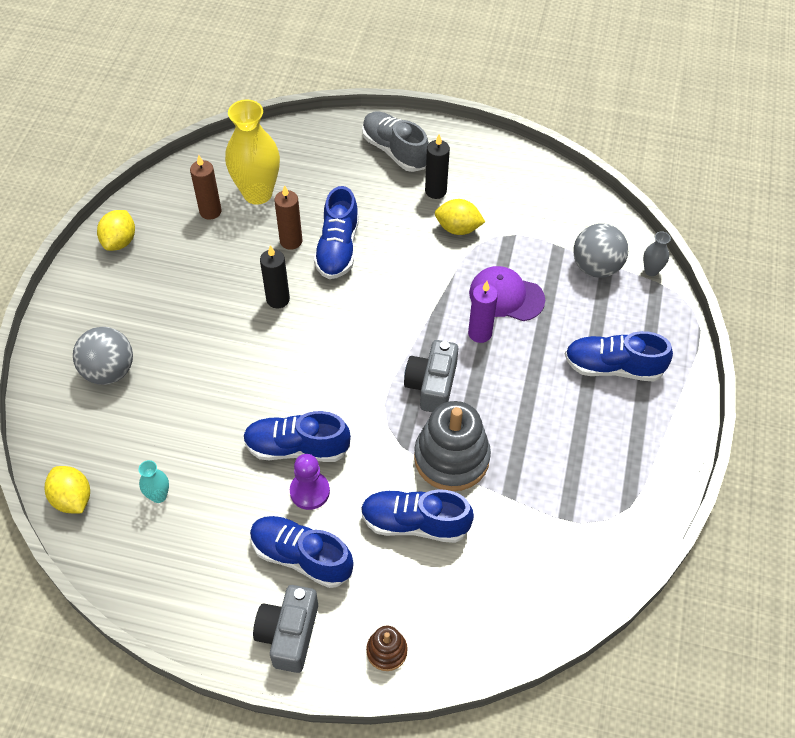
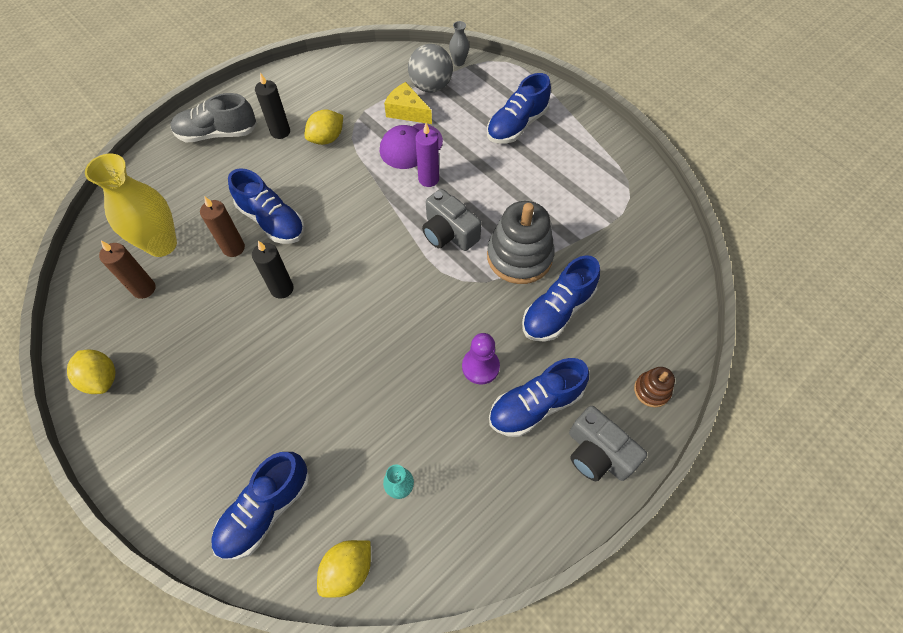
camera: 55 degrees left, 5 degrees up
yellow lemon [45,466,90,513] -> yellow lemon turned 45 degrees counterclockwise [317,540,371,598]
grey ball [73,327,133,385] -> none
blue shoe [243,411,351,462] -> blue shoe moved to [211,452,310,560]
none -> yellow cheese [384,82,432,124]

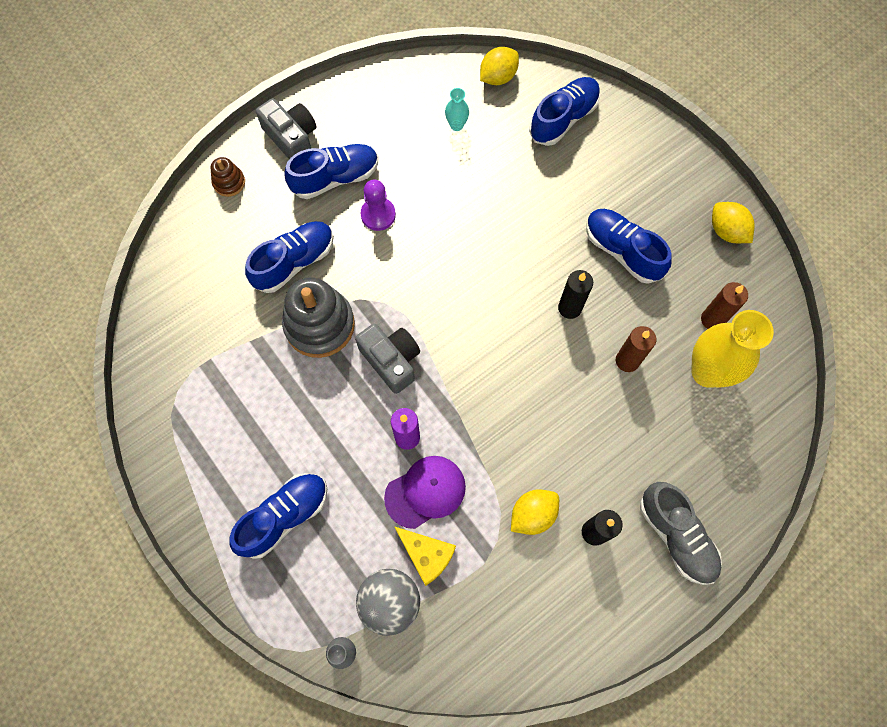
camera: 175 degrees left, 10 degrees up
grey shoe [170,93,257,142] -> grey shoe turned 60 degrees clockwise [640,482,722,585]
blue shoe [228,168,305,244] -> blue shoe moved to [586,209,672,284]

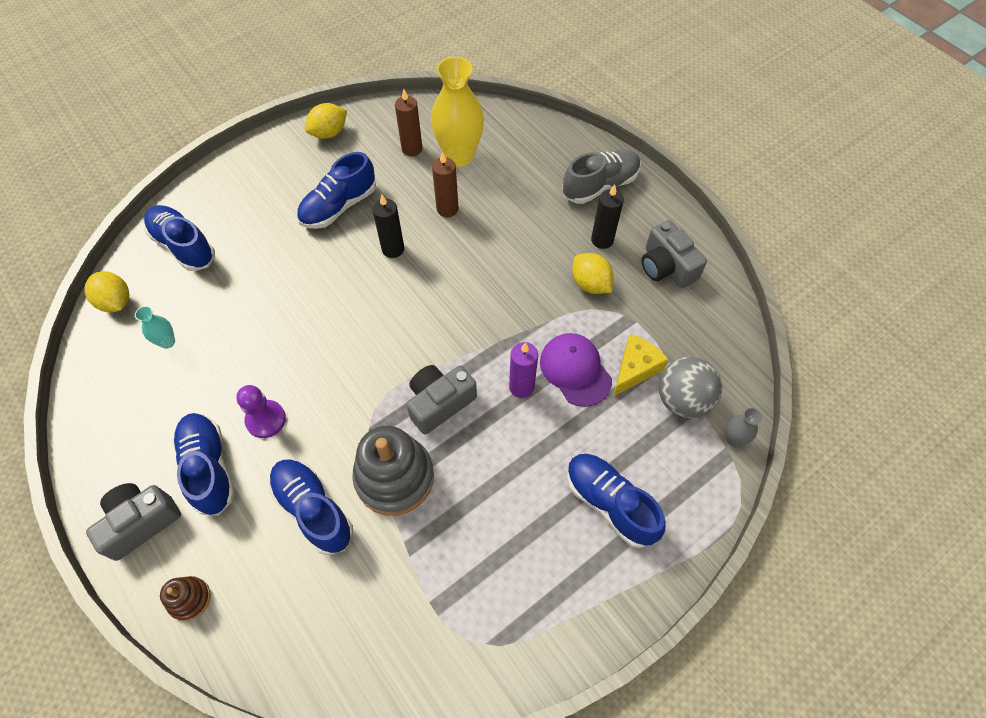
camera: 90 degrees left, 10 degrees down
none -> grey camera [642,220,707,288]

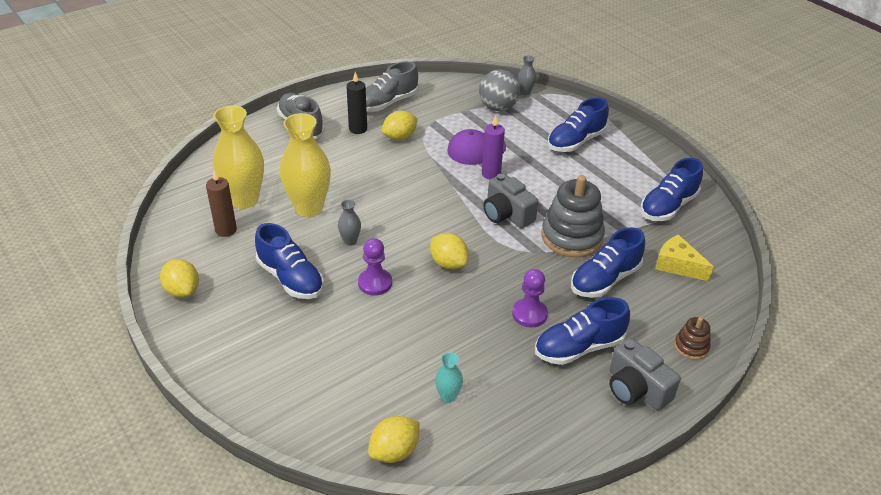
camera: 90 degrees left, 20 degrees down
blue shoe [144,205,215,271] -> blue shoe moved to [640,158,703,221]
black candle [372,194,404,258] -> grey vase [338,200,361,246]
brown candle [432,151,459,217] -> yellow vase [280,113,331,217]
yellow cheese [613,334,669,397] -> yellow cheese moved to [655,234,714,281]
grey camera [642,220,707,288] -> grey shoe [366,61,418,112]
none -> purple pawn [358,238,392,296]
none -> yellow lemon [430,233,468,269]

